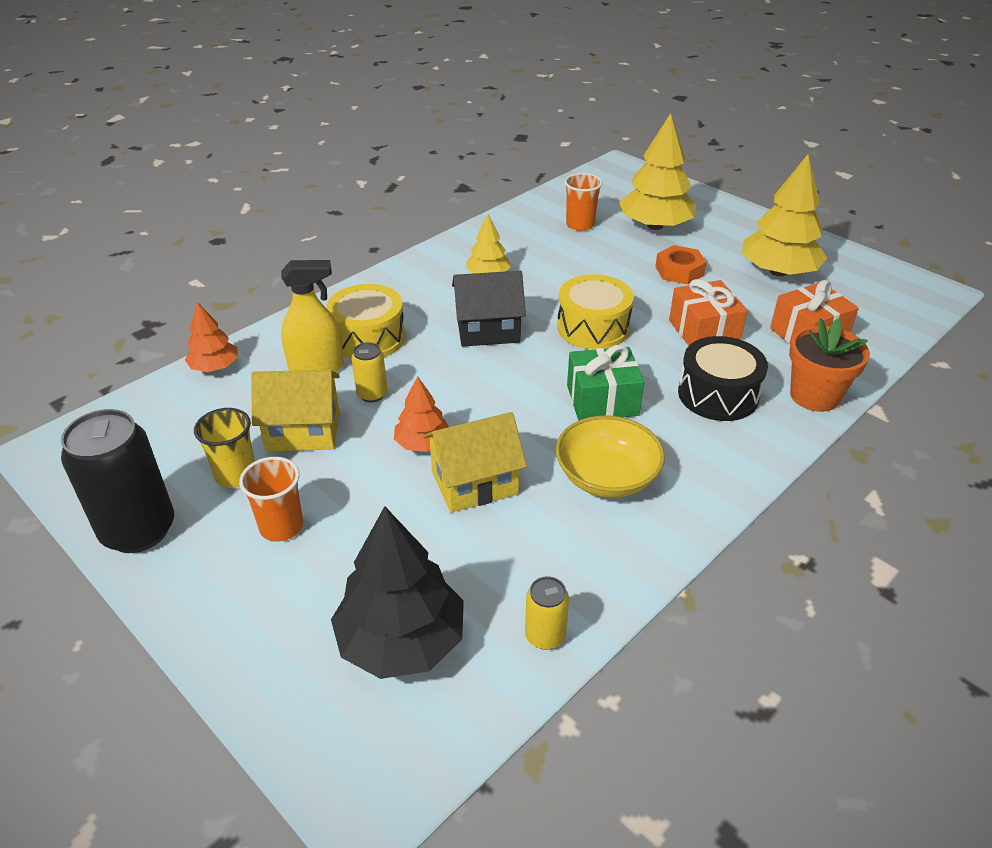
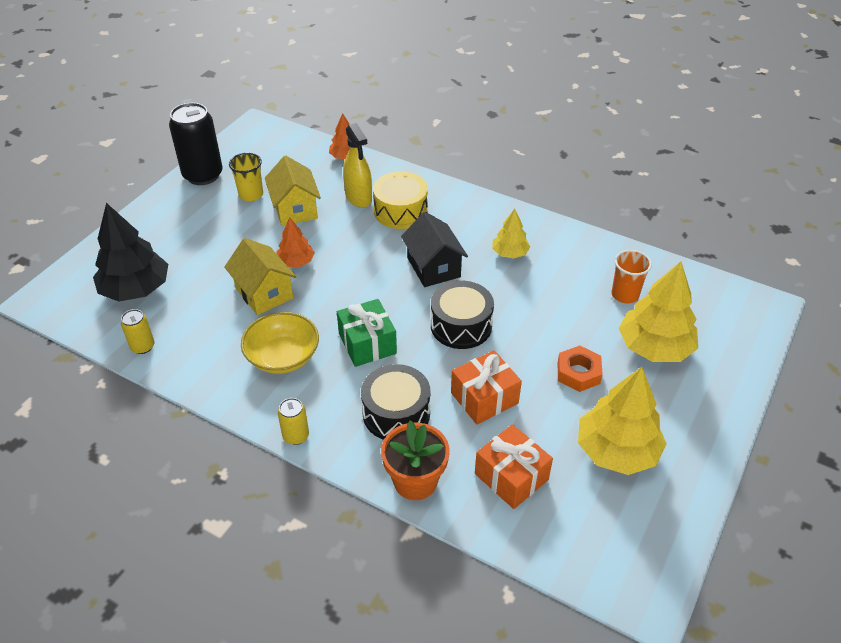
camera: 75 degrees right, 5 degrees up
orange cup [239,457,303,542] -> none
yellow can [351,342,387,402] -> yellow can moved to [278,398,309,445]
yellow drum [557,274,634,350] -> black drum [431,281,494,349]

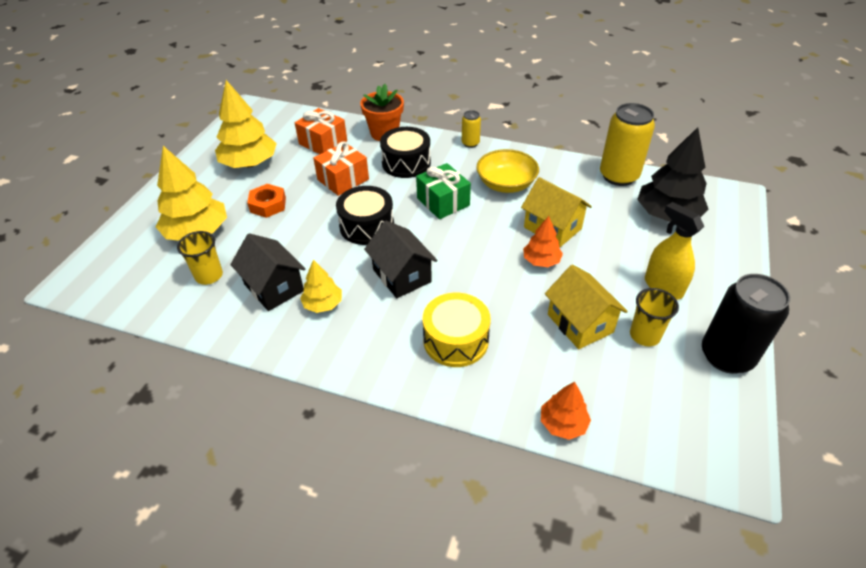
camera: 170 degrees right, 0 degrees up
yellow can [121,309,154,354] -> yellow can [600,103,655,186], size x2.05
yellow spray bottle [343,123,372,208] -> yellow spray bottle moved to [645,202,704,300]
orange cup [611,250,652,303] -> yellow cup [177,231,223,285]
none -> black house [230,233,305,311]

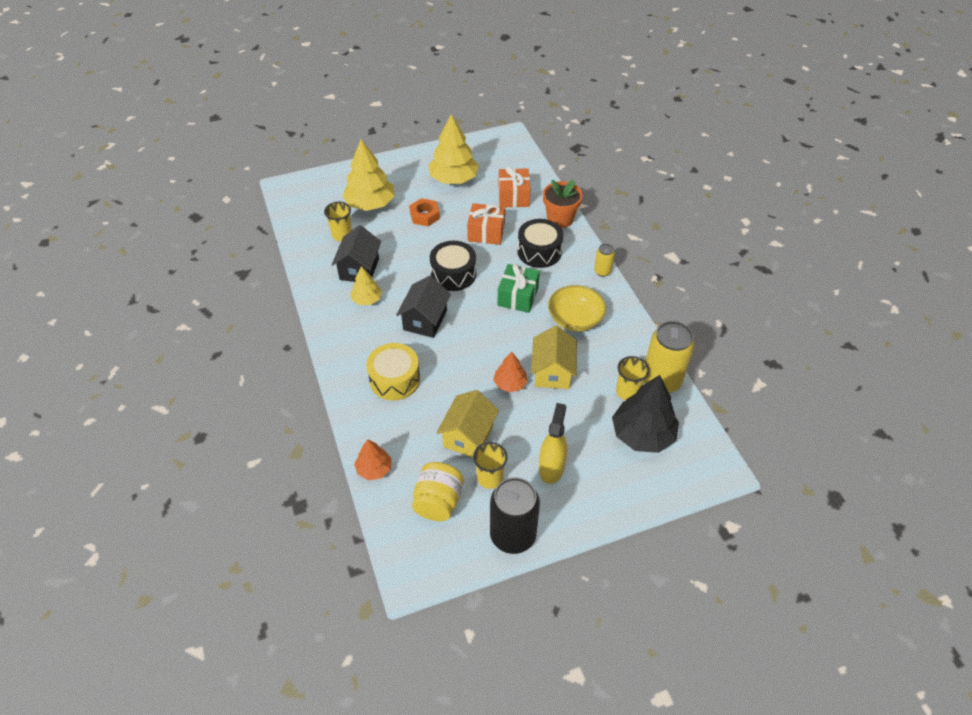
camera: 50 degrees right, 5 degrees up
none -> yellow jar [412,462,464,521]
none -> yellow cup [616,356,650,400]

